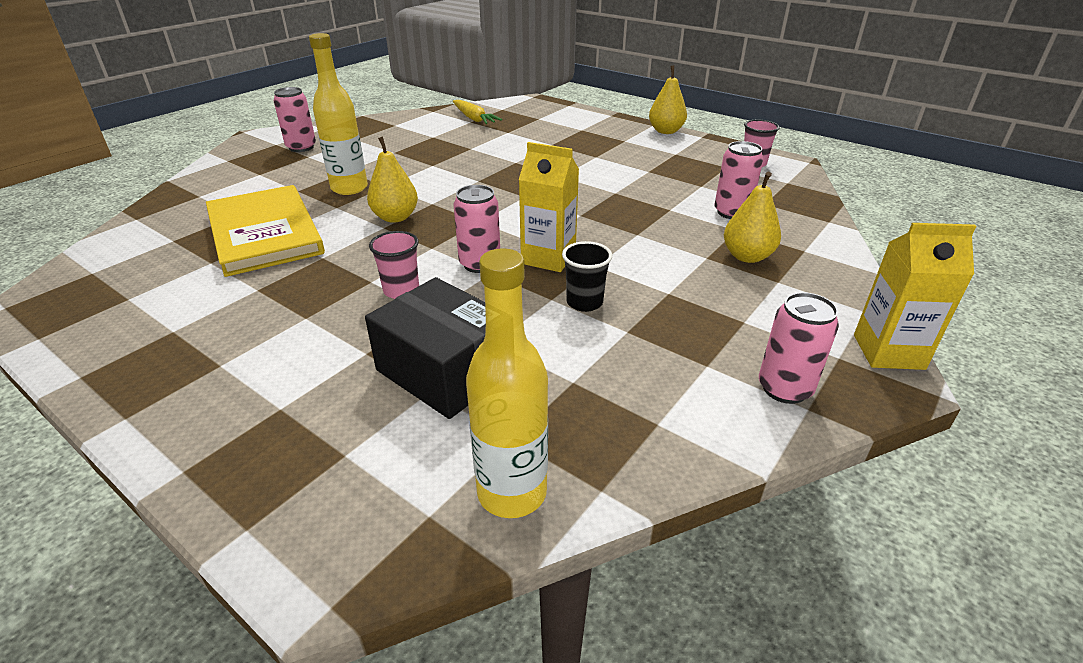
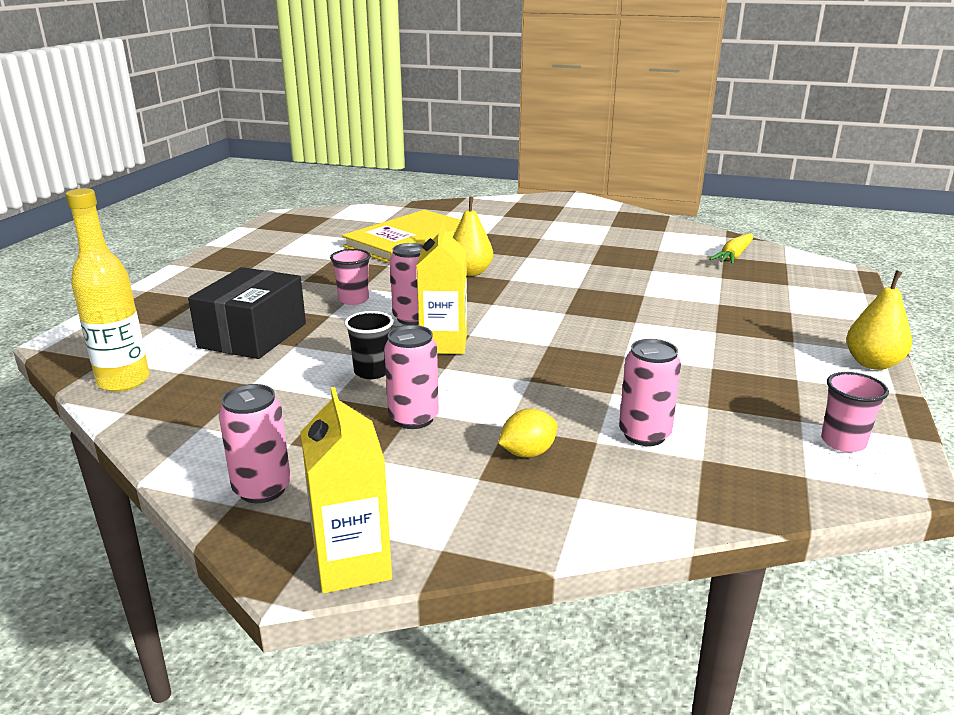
camera: 70 degrees right, 10 degrees down
pink can [273,87,316,152] -> pink can moved to [384,325,439,429]
yellow bottle [309,33,368,195] -> none
yellow pear [724,172,781,263] -> yellow lemon [498,409,558,458]

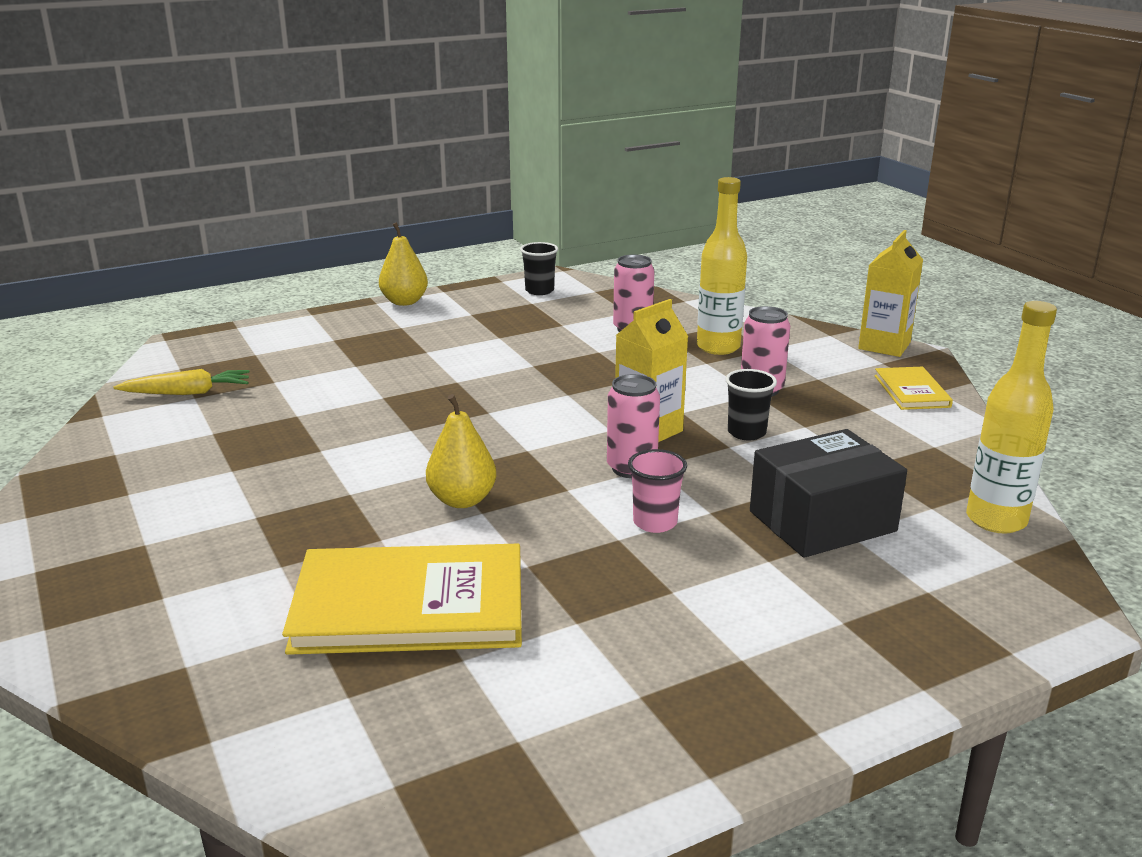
camera: 135 degrees left, 0 degrees up
pink can [219,384,291,503] -> yellow book [874,367,953,410]
yellow lemon [498,409,558,458] -> yellow bottle [697,177,747,355]
pink cup [821,372,889,452] -> black cup [520,242,558,295]

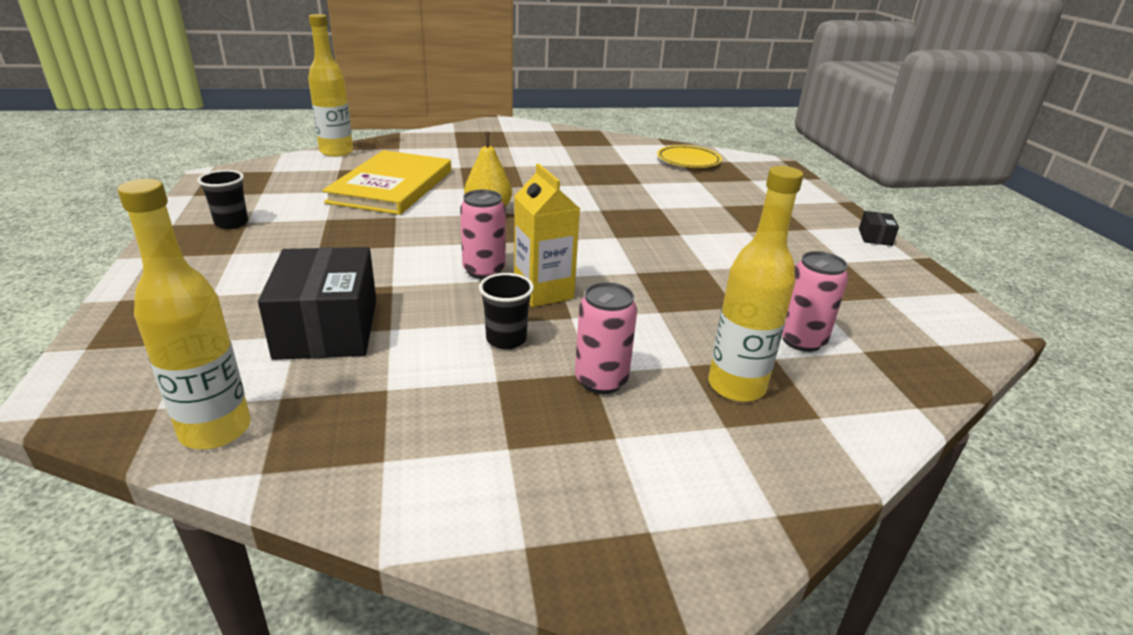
camera: 105 degrees right, 5 degrees up
yellow carrot [113,369,250,395] -> yellow plate [657,145,722,168]
yellow pear [379,222,428,306] -> black box [859,211,899,246]
black cup [520,242,558,295] -> black cup moved to [198,170,248,229]
pink cup [628,449,687,533] -> none
yellow carton [858,230,923,357] -> none
yellow book [874,367,953,410] -> none
none -> yellow bottle [308,14,353,157]

